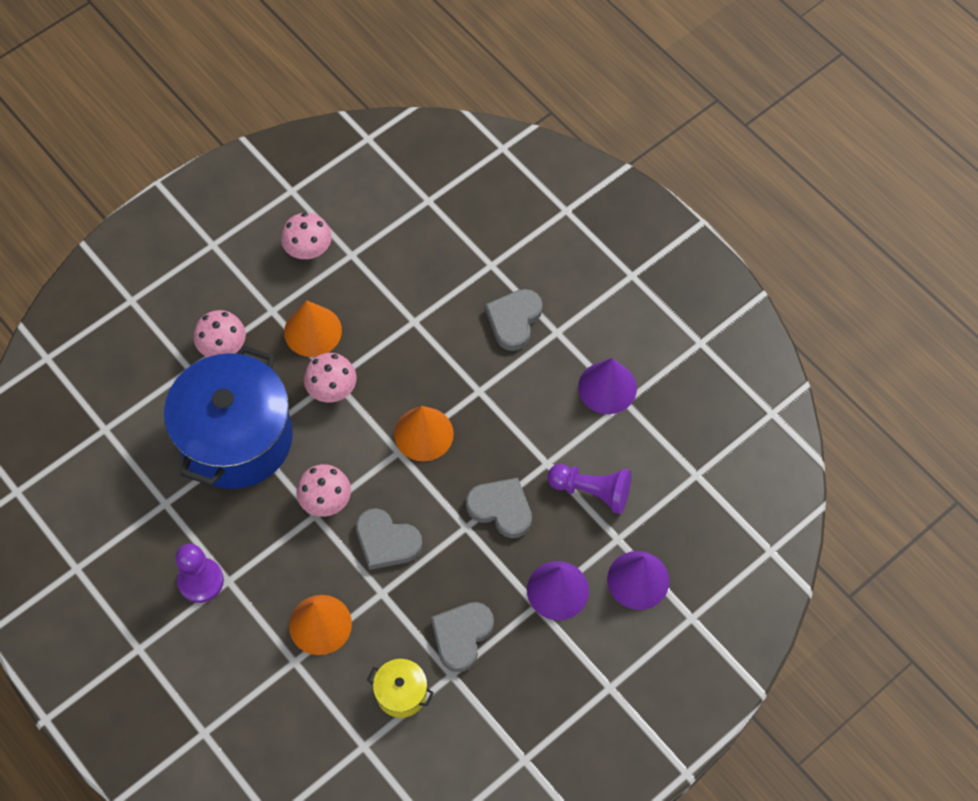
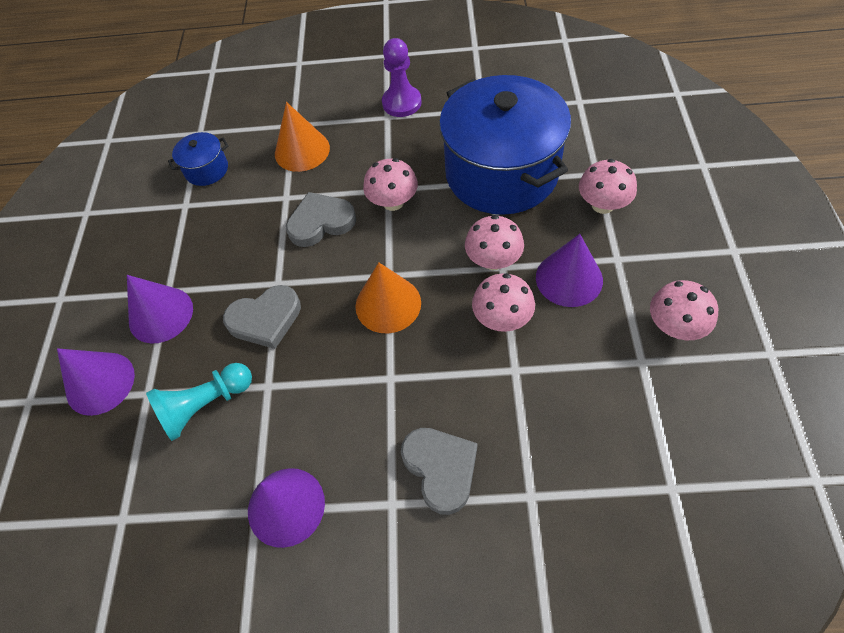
camera: 135 degrees right, 5 degrees down
orange cone [284,300,342,357] -> purple cone [536,234,603,307]
yellow pot [367,659,434,718] -> blue pot [168,132,228,186]
grey heart [431,602,494,672] -> none
purple pawn [547,464,631,514] -> turquoise pawn [146,363,252,441]
none -> pink mushroom [472,273,535,332]

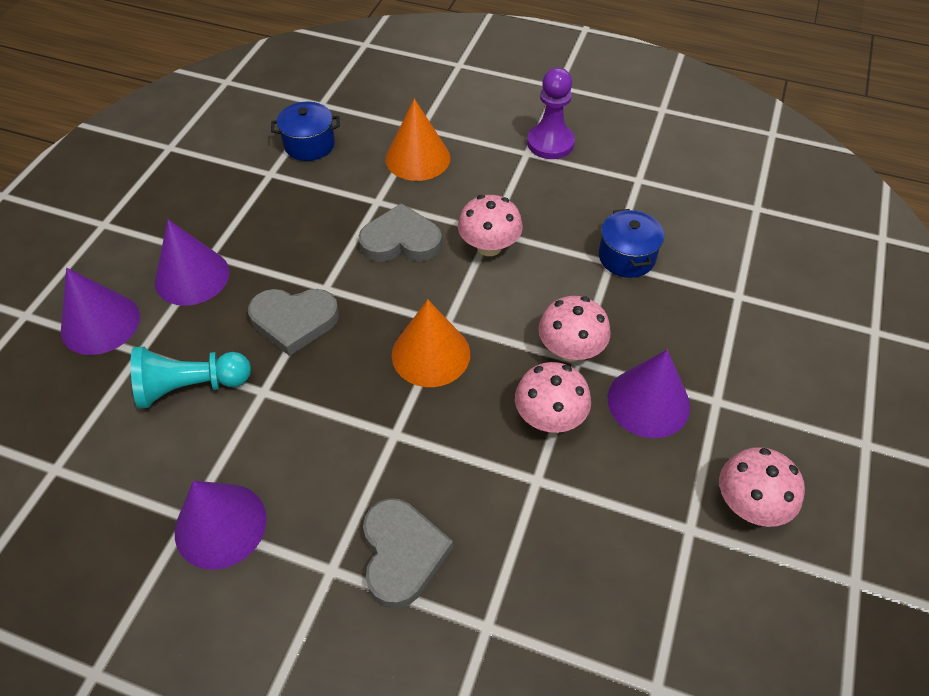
camera: 15 degrees right, 5 degrees down
blue pot [439,75,571,215] -> blue pot [599,209,664,278], size x0.42
pink mushroom [579,159,637,214] -> none

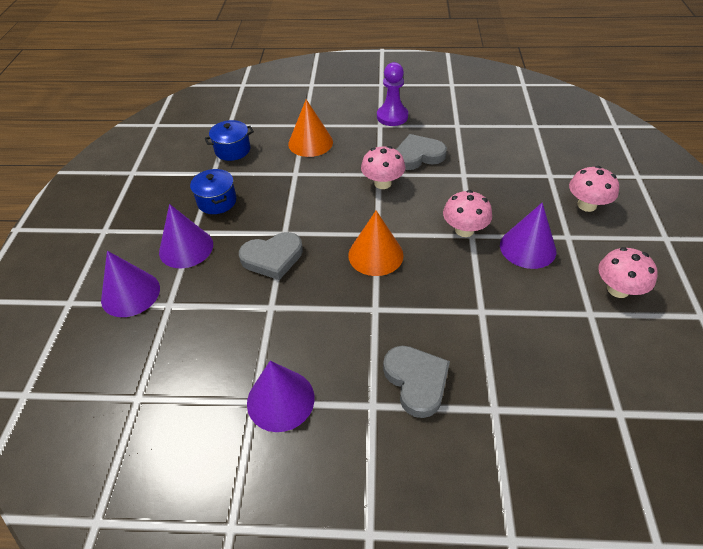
camera: 15 degrees left, 5 degrees down
turquoise pawn [131,346,251,409] -> none
grey heart [358,203,442,262] -> grey heart moved to [396,134,447,170]
pink mushroom [515,362,591,433] -> pink mushroom moved to [569,166,619,212]
blue pot [599,209,664,278] -> blue pot moved to [190,169,237,214]

